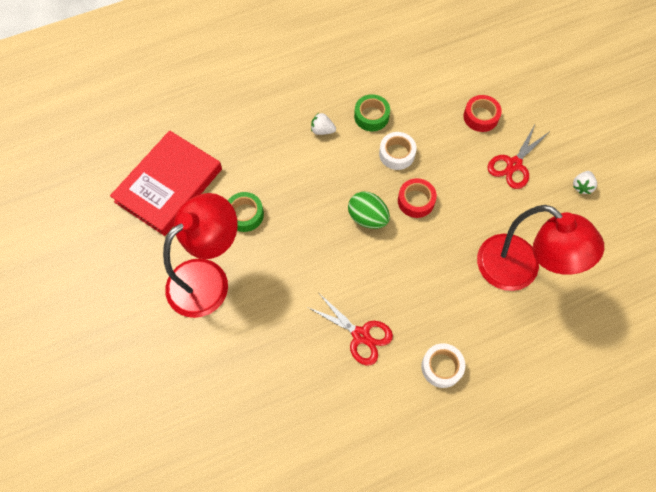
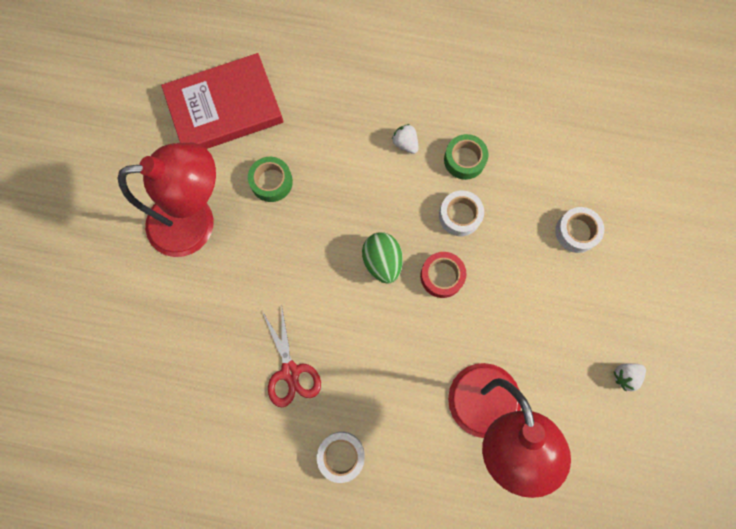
camera: 35 degrees right, 10 degrees up
red tape [464,95,502,132] -> white tape [555,207,604,253]
red scissors [487,125,549,189] -> none

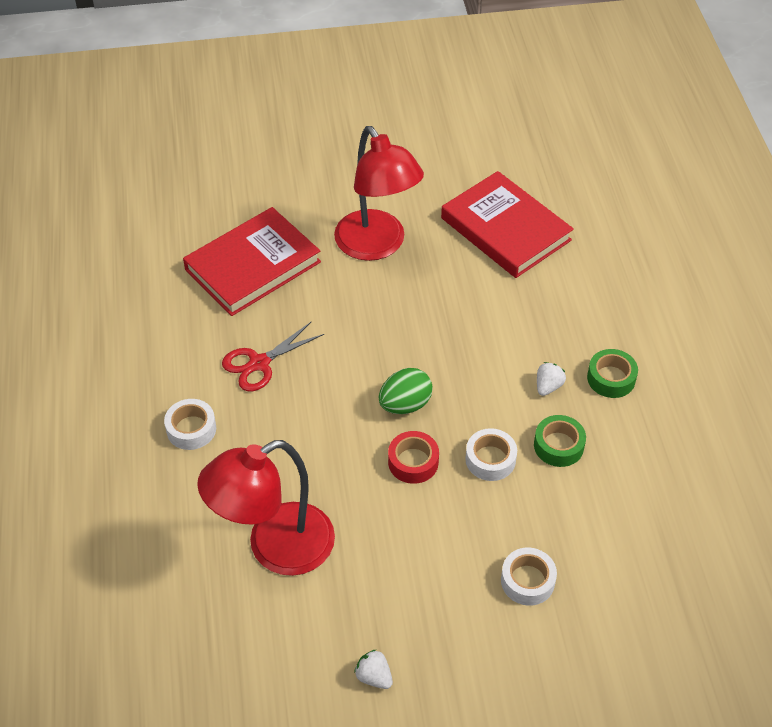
camera: 70 degrees right, 25 degrees down
green tape [248,157,293,202] -> green tape moved to [587,349,638,398]
none -> red book [183,207,321,316]

